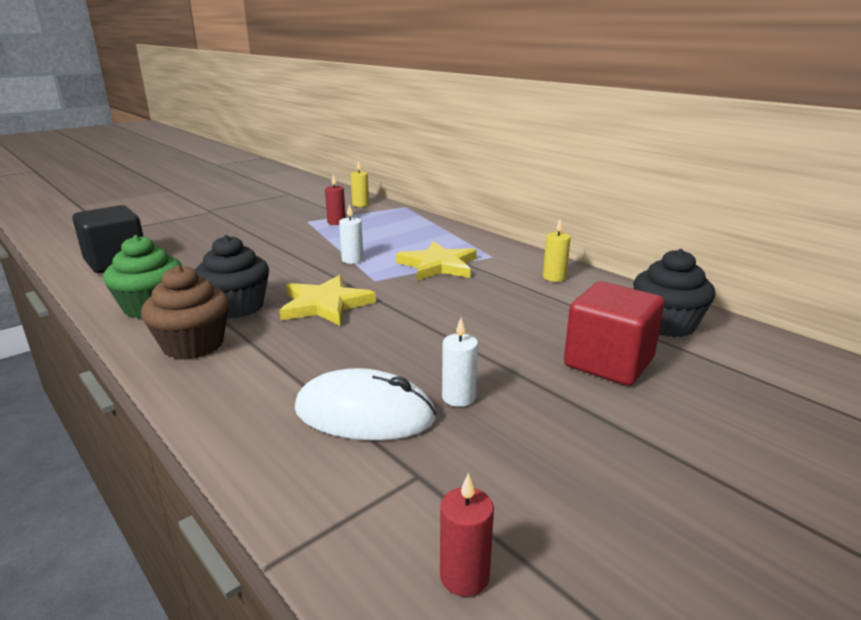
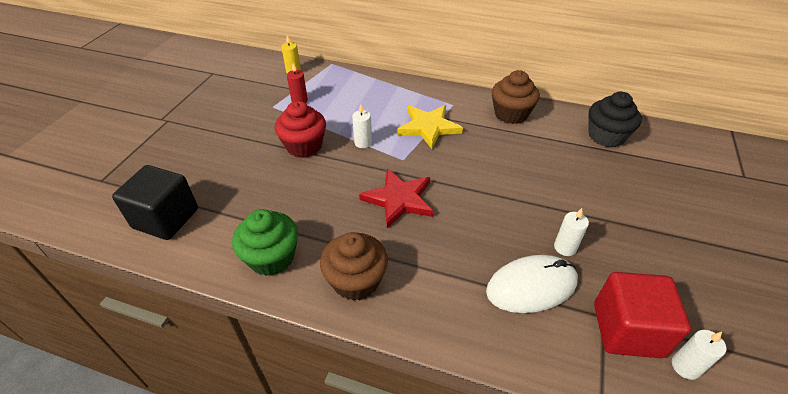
camera: 30 degrees left, 20 degrees up
black cupcake [195,235,269,318] -> none
yellow star [280,275,376,326] -> red star [359,168,433,228]
red candle [440,473,494,597] -> white candle [672,330,726,380]
yellow candle [543,219,571,282] -> brown cupcake [492,70,540,124]
red cube [564,282,664,386] -> red cube moved to [594,272,691,358]
none -> red cupcake [275,101,326,158]

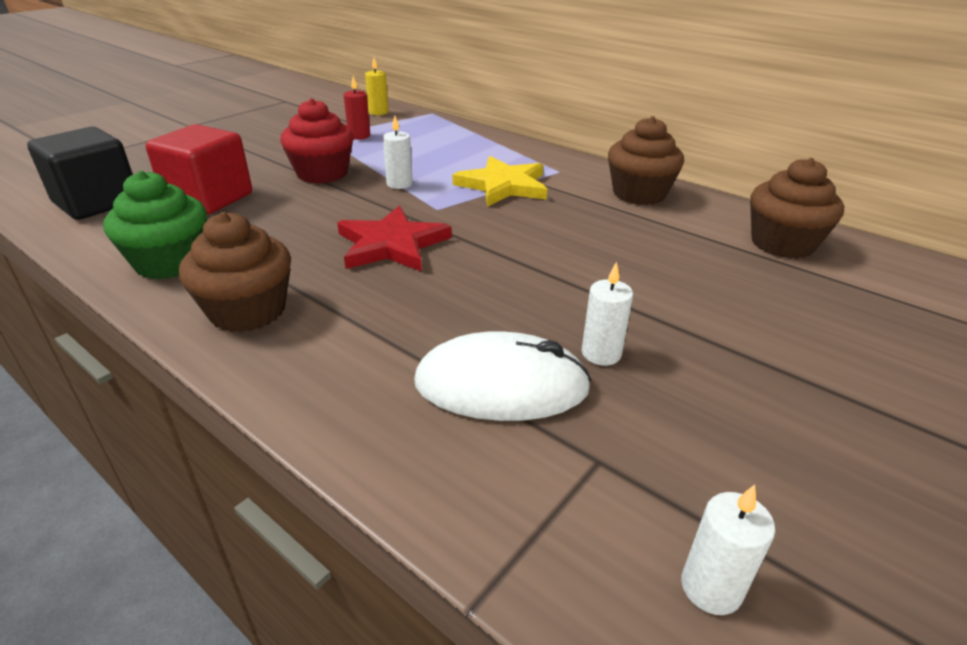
camera: 20 degrees right, 10 degrees down
black cupcake [588,92,642,147] -> brown cupcake [750,158,844,259]
red cube [594,272,691,358] -> red cube moved to [145,124,252,214]

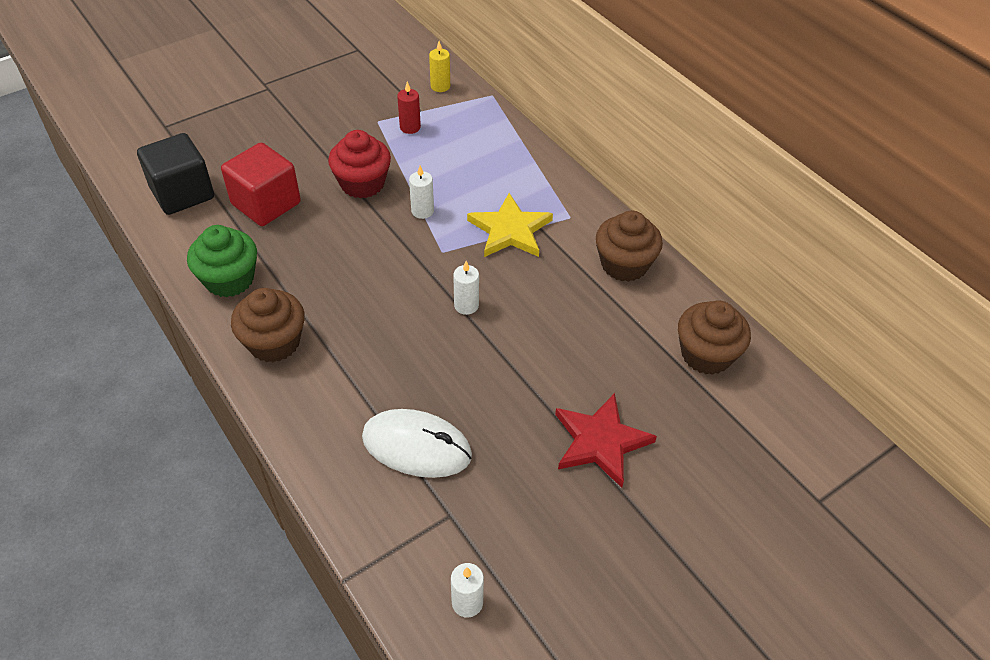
camera: 15 degrees right, 15 degrees up
red star [337,206,451,272] -> red star moved to [555,393,657,488]
white candle [582,262,633,366] -> white candle moved to [453,261,479,315]

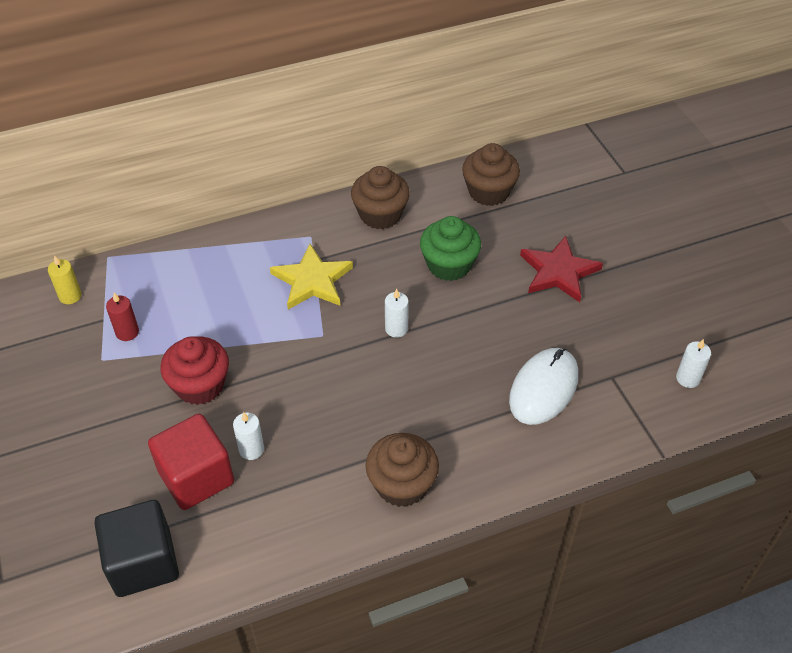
camera: 75 degrees left, 0 degrees up
green cupcake [187,225,257,297] -> green cupcake moved to [420,216,481,281]
white candle [409,166,434,219] -> white candle moved to [233,412,264,460]

